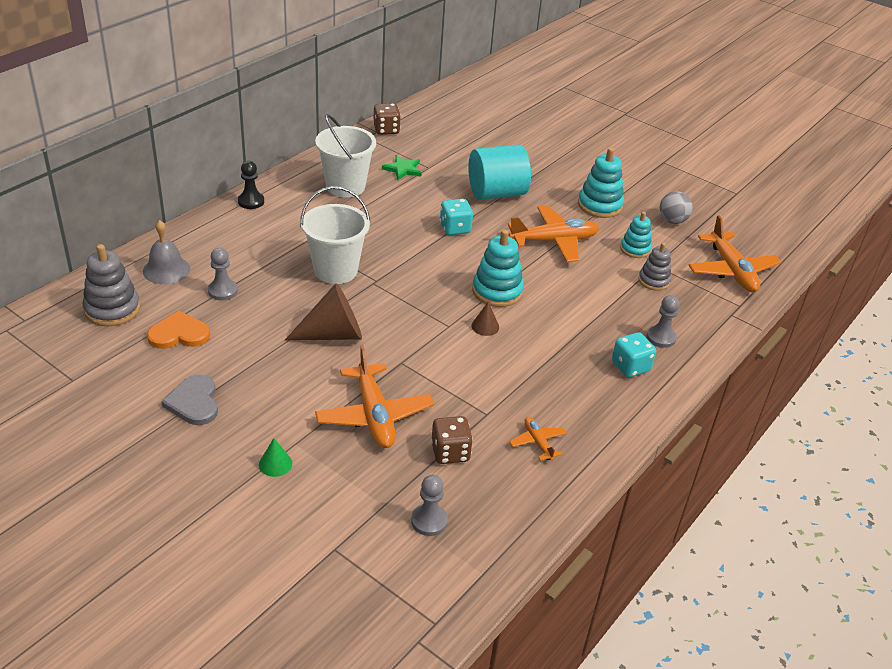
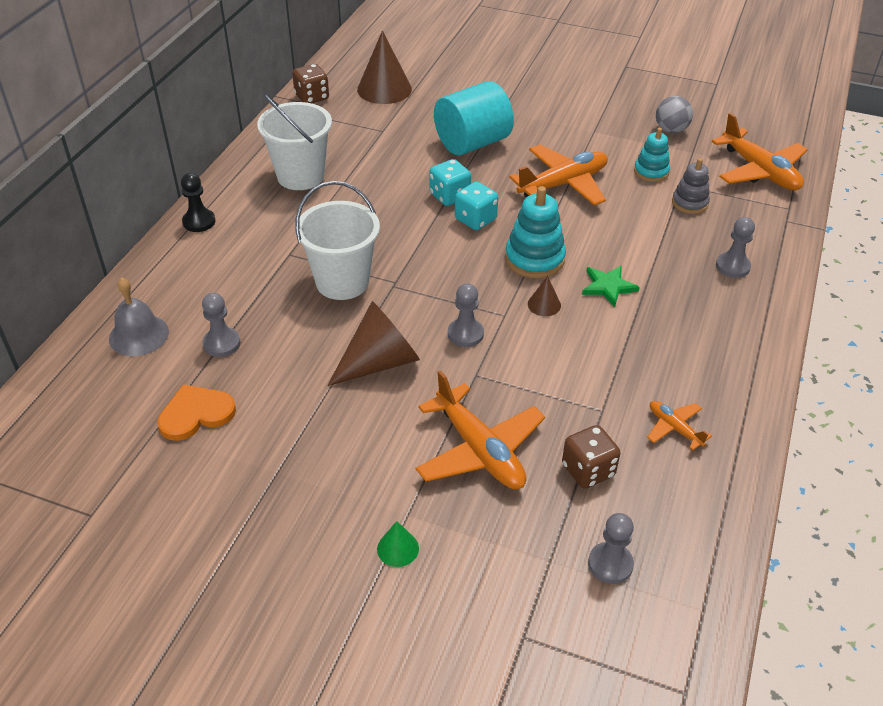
camera: 15 degrees left, 5 degrees up
grey stacking toy [82,244,140,326] -> none
grey heart [161,375,218,425] -> none
green star [382,155,422,180] -> green star moved to [582,266,640,307]
turquoise stacking toy [578,147,624,218] -> none
turquoise dice [612,332,656,378] -> turquoise dice moved to [455,182,498,230]
none -> brown cone [357,31,412,104]
none -> grey pawn [448,283,484,347]

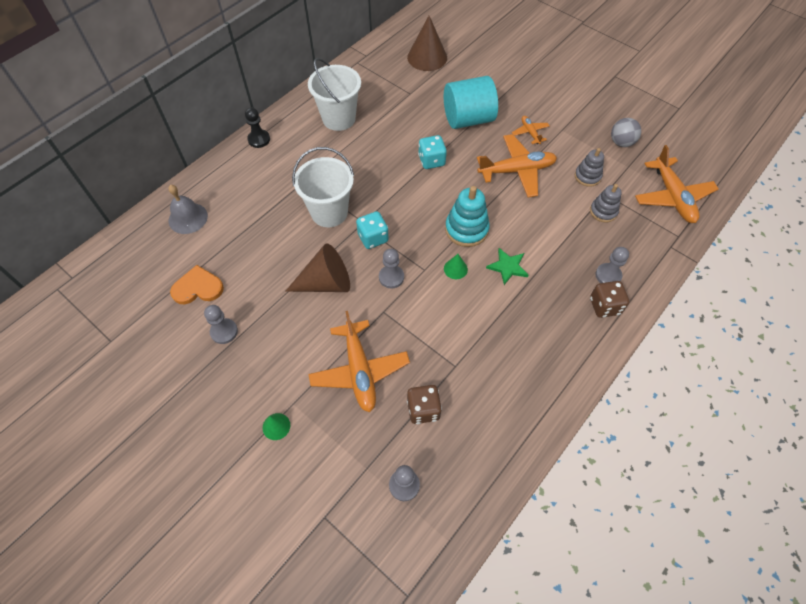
camera: 20 degrees right, 15 degrees up
grey pawn [202,293,241,357] -> grey pawn moved to [204,305,238,344]
brown dice [292,64,329,103] -> brown dice moved to [590,281,629,318]
turquoise dice [455,182,498,230] -> turquoise dice moved to [356,211,389,249]
brown cone [528,276,561,316] -> green cone [444,254,468,279]
turquoise stacking toy [634,128,670,182] -> grey stacking toy [575,148,604,187]
orange plane [647,401,712,450] -> orange plane moved to [512,116,550,144]

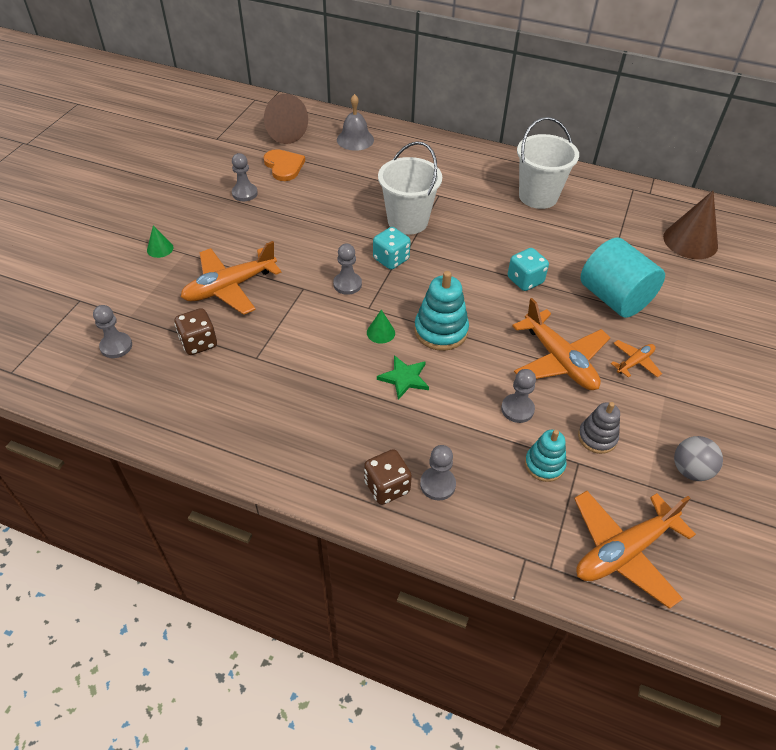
camera: 70 degrees right, 10 degrees down
black pawn [245,107,270,148] -> none
brown cone [285,243,350,292] -> brown cone moved to [264,94,308,144]
grey stacking toy [590,184,621,222] -> turquoise stacking toy [525,430,567,482]
none -> grey pawn [501,369,536,423]

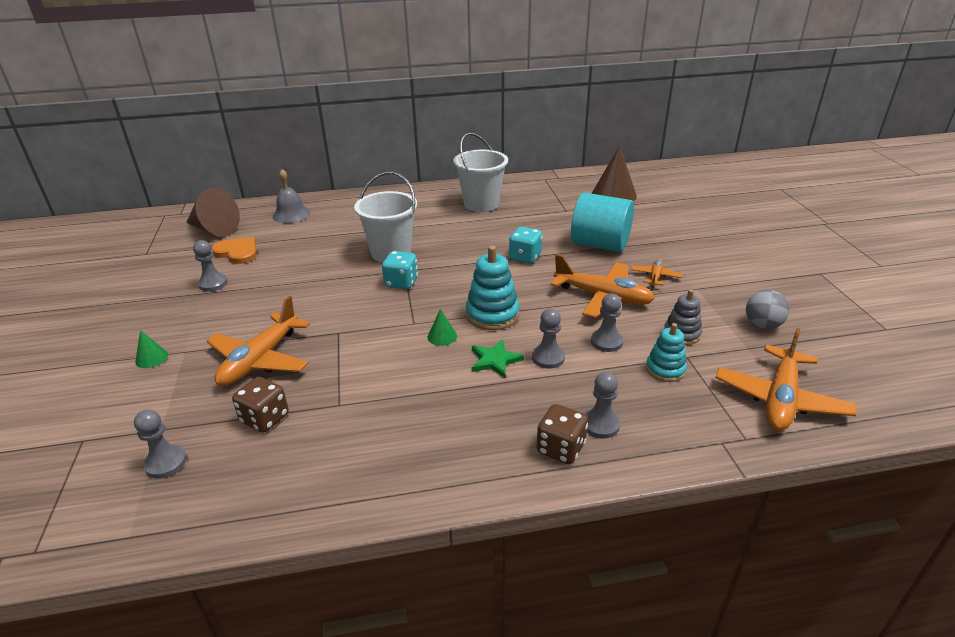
camera: 30 degrees left, 15 degrees down
grey pawn [333,243,362,295] -> grey pawn moved to [532,309,565,369]

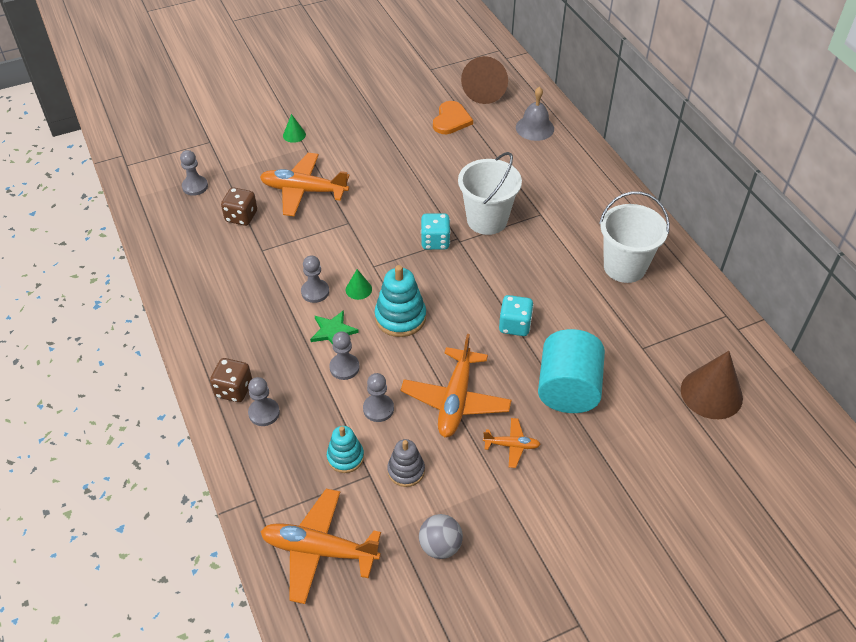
camera: 75 degrees right, 15 degrees up
grey pawn [193,240,227,292] -> grey pawn moved to [301,255,329,303]

